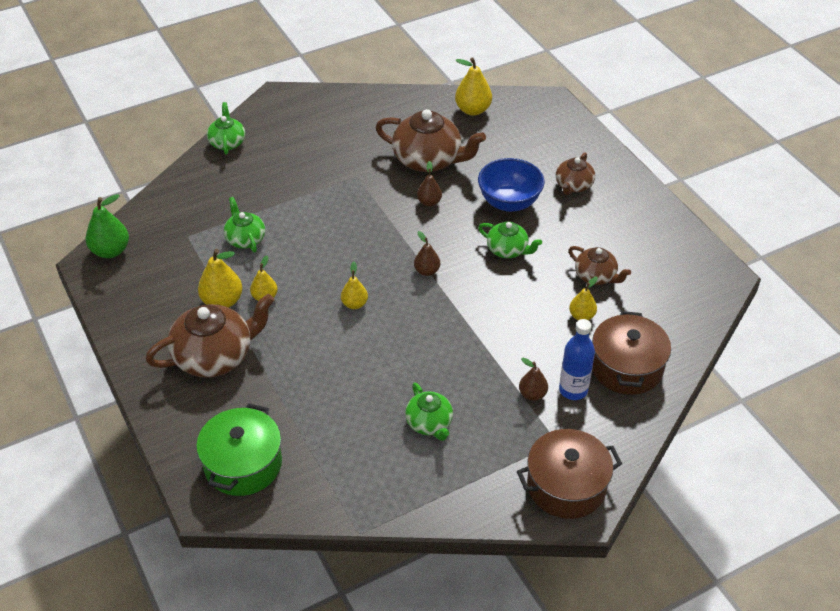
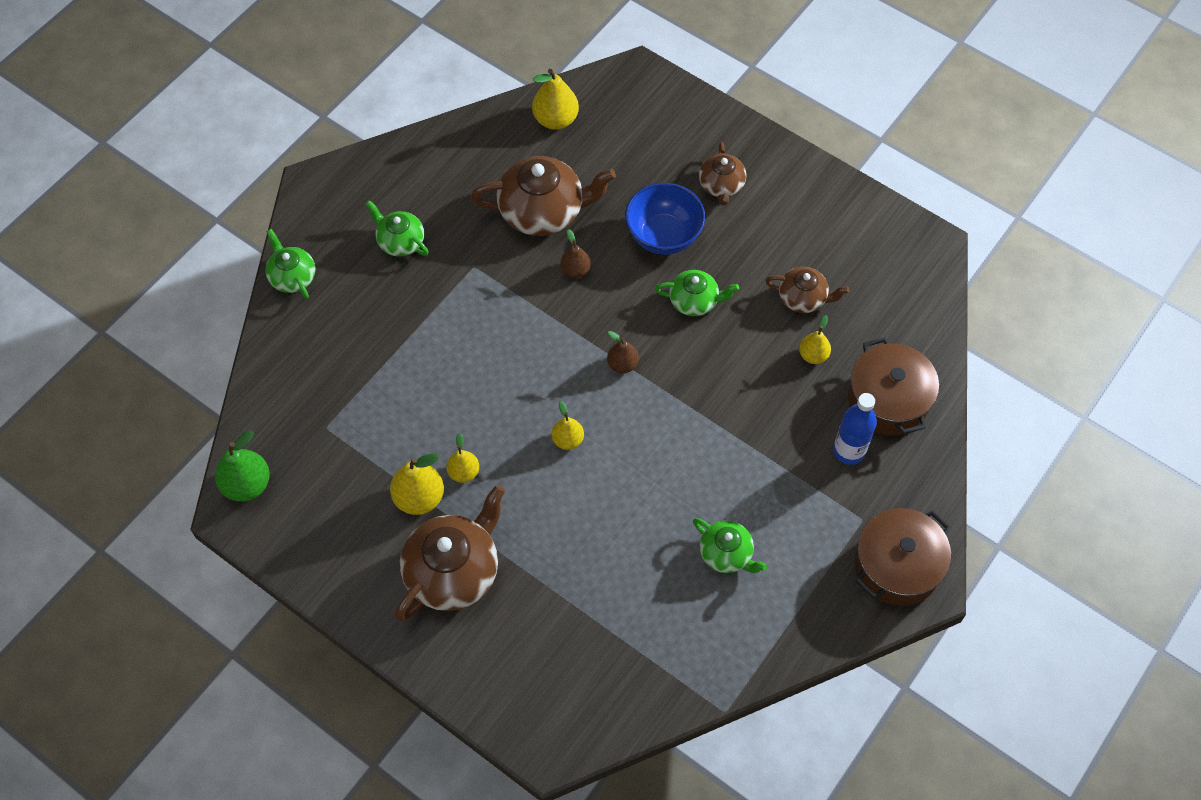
camera: 25 degrees left, 15 degrees up
green pot [196,403,282,496] -> none
green teapot [224,197,265,252] -> green teapot moved to [366,200,429,257]
brown pear [519,358,548,401] -> none

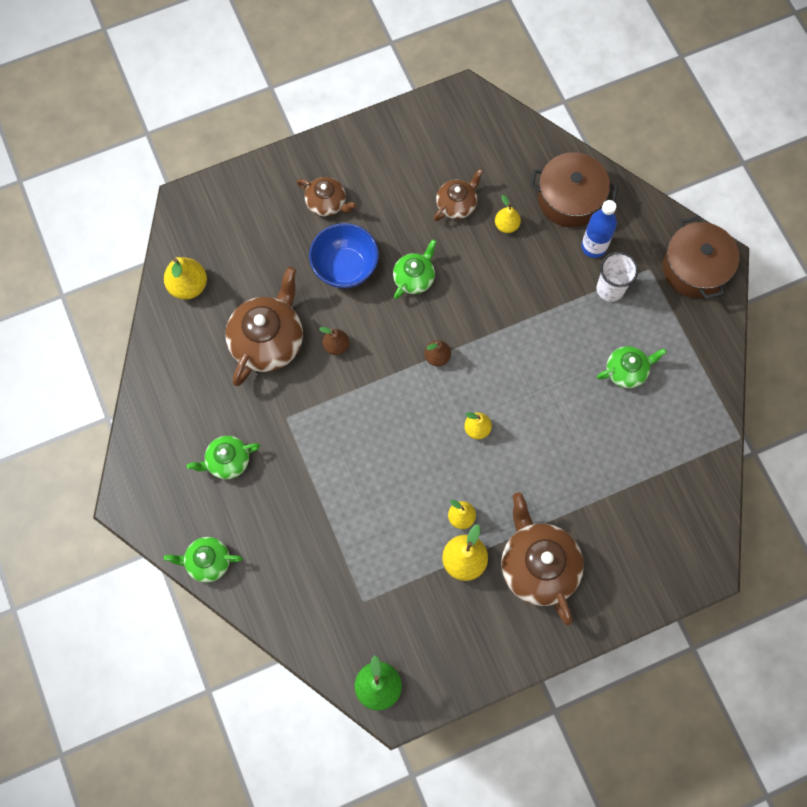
camera: 60 degrees left, 10 degrees up
none -> white cup [597,252,639,302]

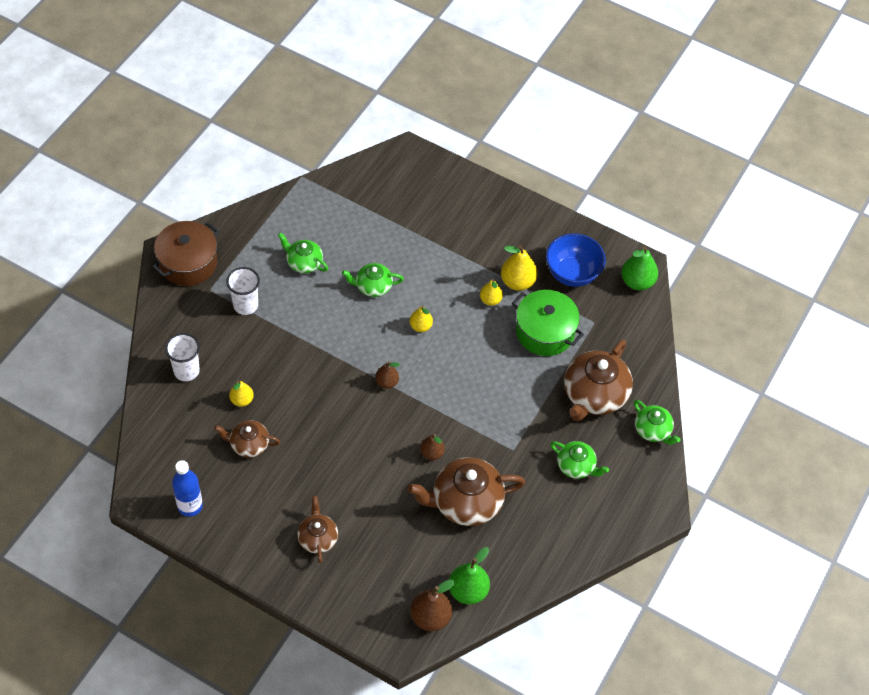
camera: 130 degrees left, 15 degrees down
yellow pear [164,257,207,300] -> green pear [449,547,490,605]
blue bowl [309,223,379,289] -> blue bowl moved to [546,233,606,287]
green teapot [393,239,437,299] -> green teapot moved to [342,263,404,297]
brown teapot [501,492,584,626] -> brown teapot moved to [564,339,633,421]
brown pot [530,152,618,228] -> white cup [165,333,200,381]
blue bottle [581,200,617,258] -> blue bottle moved to [172,460,203,517]
none -> brown pear [410,579,455,631]
none -> green pot [512,290,584,356]

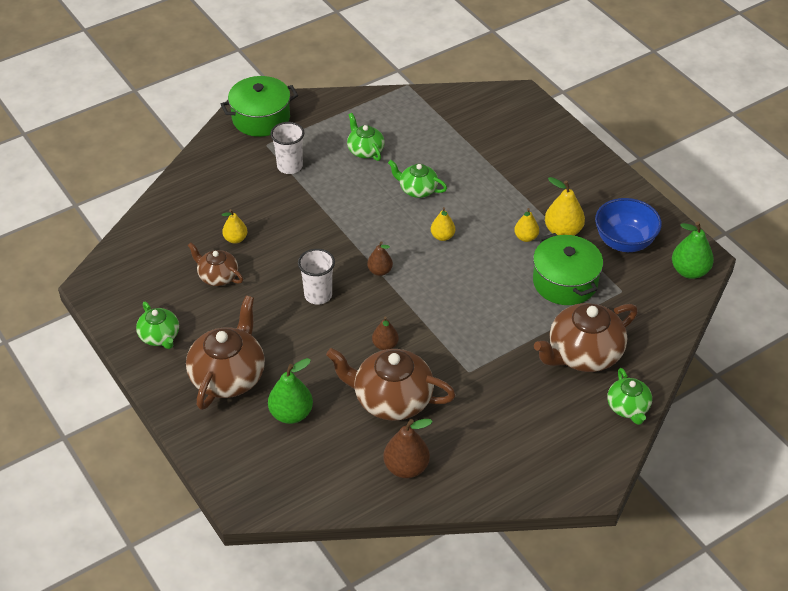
camera: 30 degrees right, 10 degrees down
brown pot [152,221,219,286] -> green pot [221,76,298,137]
white cup [165,333,200,381] -> white cup moved to [298,249,335,305]
blue bottle [172,460,203,517] -> none
brown teapot [297,496,338,563] -> brown teapot [186,296,265,410], size x1.78
brown pear [410,579,455,631] -> brown pear moved to [383,419,433,478]
green pear [449,547,490,605] -> green pear moved to [268,358,313,424]
green teapot [550,441,609,479] -> green teapot moved to [136,302,179,349]

